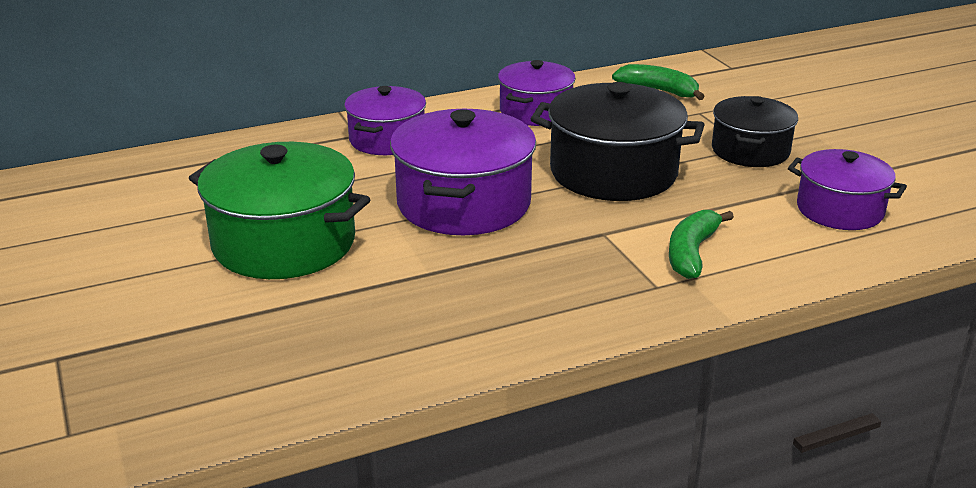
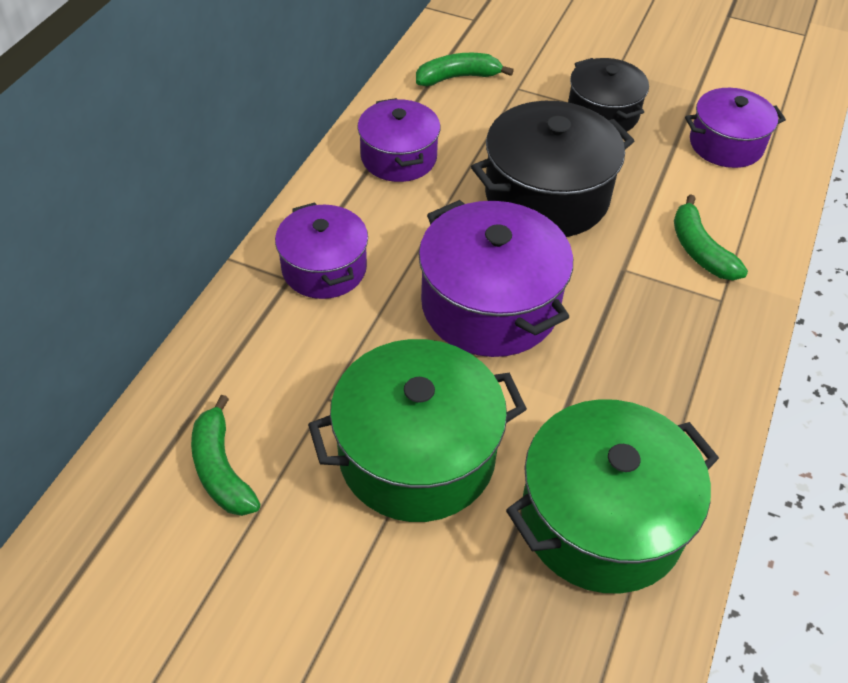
camera: 45 degrees left, 20 degrees up
none -> green banana [191,395,260,516]
none -> green pot [506,399,719,593]

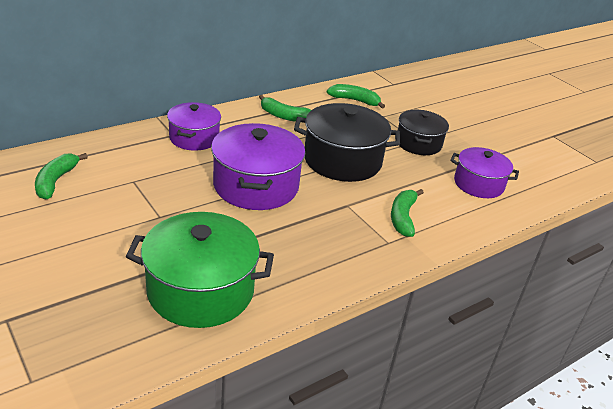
camera: 30 degrees right, 15 degrees down
green pot [308,339,527,522] -> none
purple pot [357,98,440,182] -> green banana [259,95,311,122]

